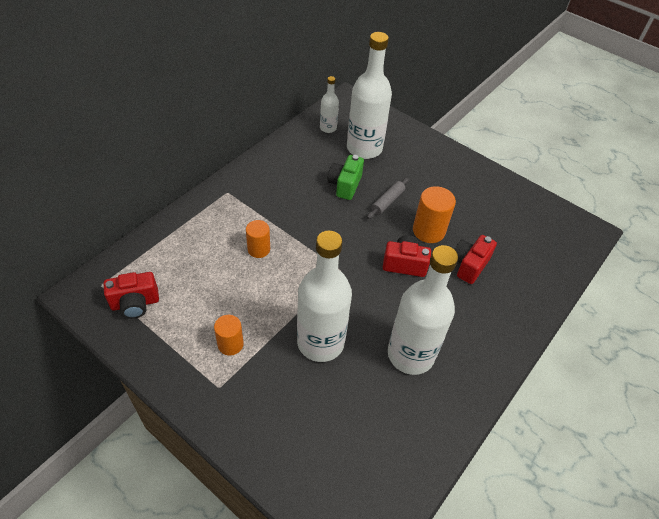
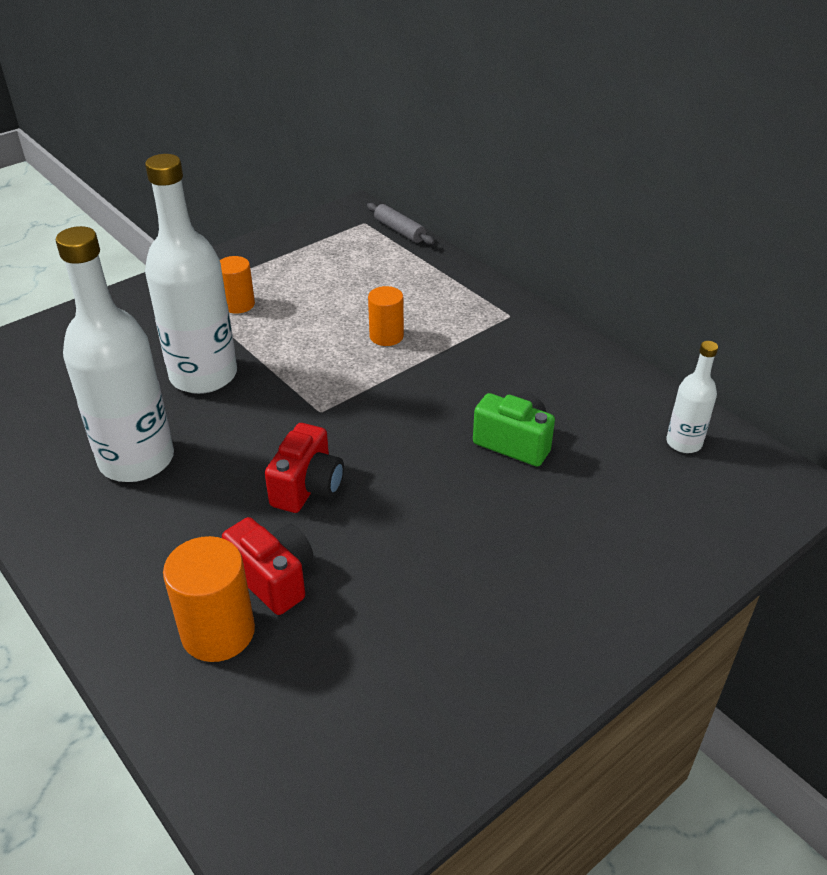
camera: 105 degrees right, 10 degrees down
red camera [104,272,159,319] -> none
white bottle [347,32,392,159] -> none
grey rolling pin [367,178,409,219] -> grey rolling pin moved to [367,203,435,245]
orange cylinder [413,186,456,243] -> orange cylinder moved to [163,536,255,662]

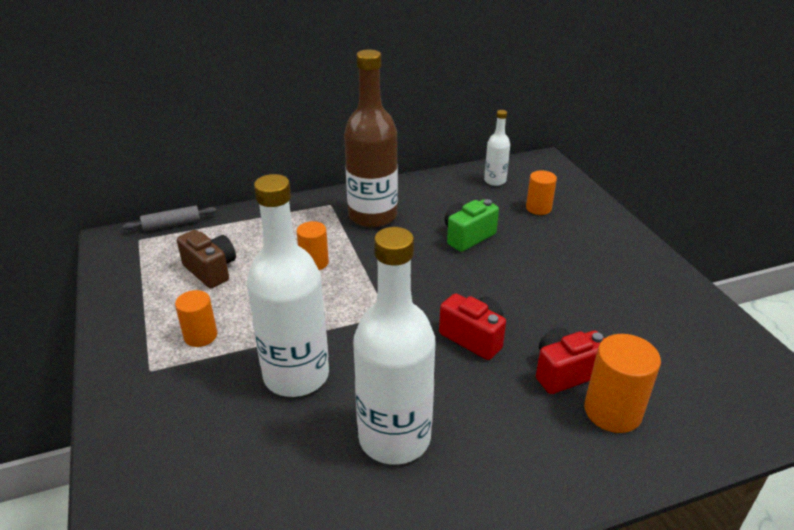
camera: 70 degrees left, 5 degrees down
none -> brown camera [177,230,236,288]
none -> brown bottle [344,50,398,228]
none -> orange cylinder [526,170,557,215]

